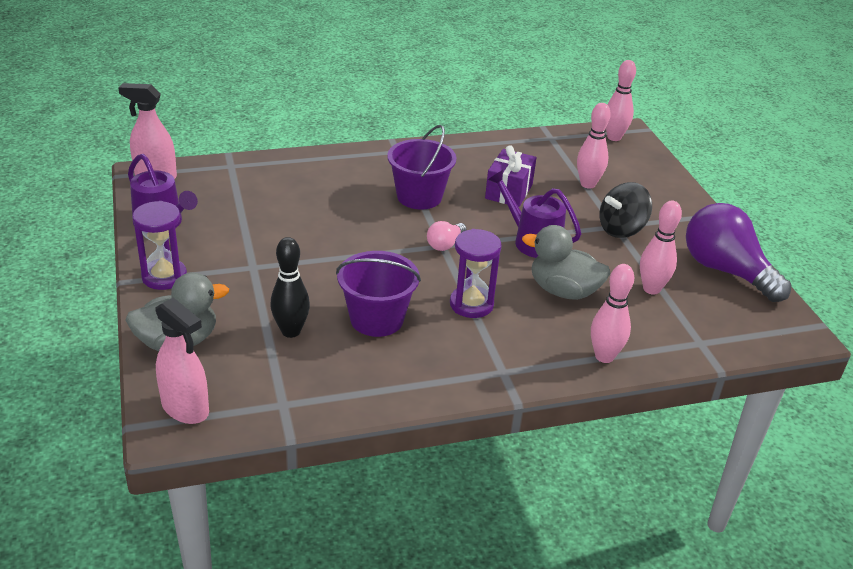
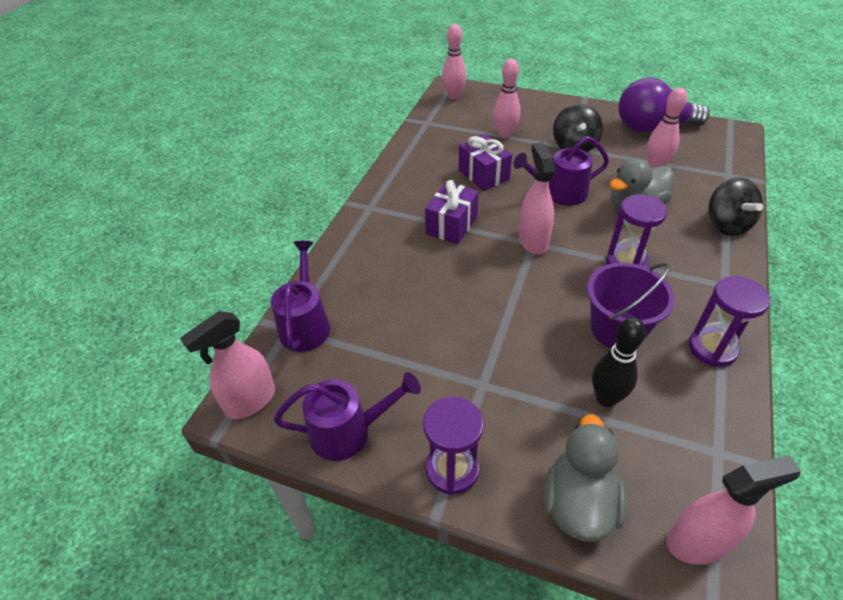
camera: 50 degrees left, 10 degrees up
purple bucket [387,125,457,210] -> purple gift [425,180,479,244]
pink light bulb [427,221,467,251] -> pink spray bottle [519,142,555,254]
pink bowling pin [591,264,634,363] -> black spinning top [708,177,763,236]
none -> purple watering can [271,241,330,352]
none -> purple hourglass [689,276,770,367]

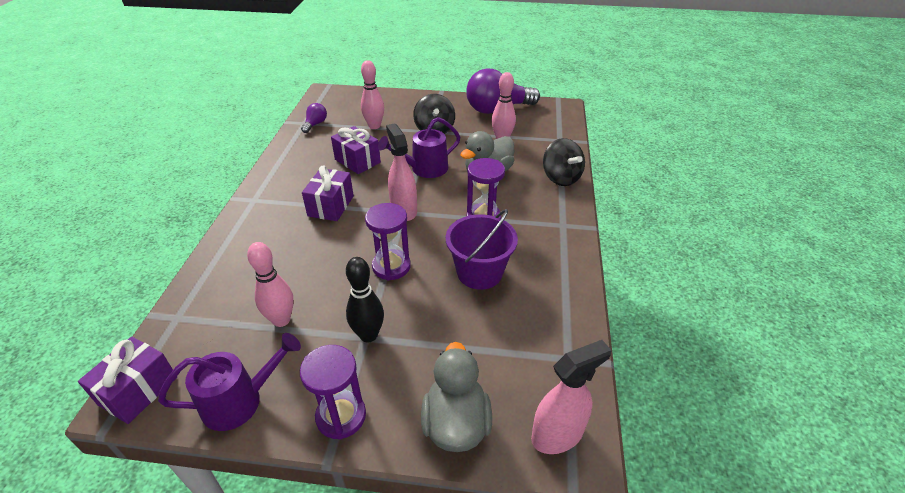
camera: 15 degrees left, 5 degrees down
pink spray bottle [180,311,275,419] -> purple gift [78,337,177,424]
purple watering can [271,241,330,352] -> none
pink bowling pin [442,24,466,99] -> pink bowling pin moved to [247,242,294,327]
black bowling pin [592,317,646,407] -> black bowling pin moved to [346,257,384,342]
purple hourglass [689,276,770,367] -> purple hourglass moved to [365,203,411,281]
none -> purple light bulb [301,103,327,133]

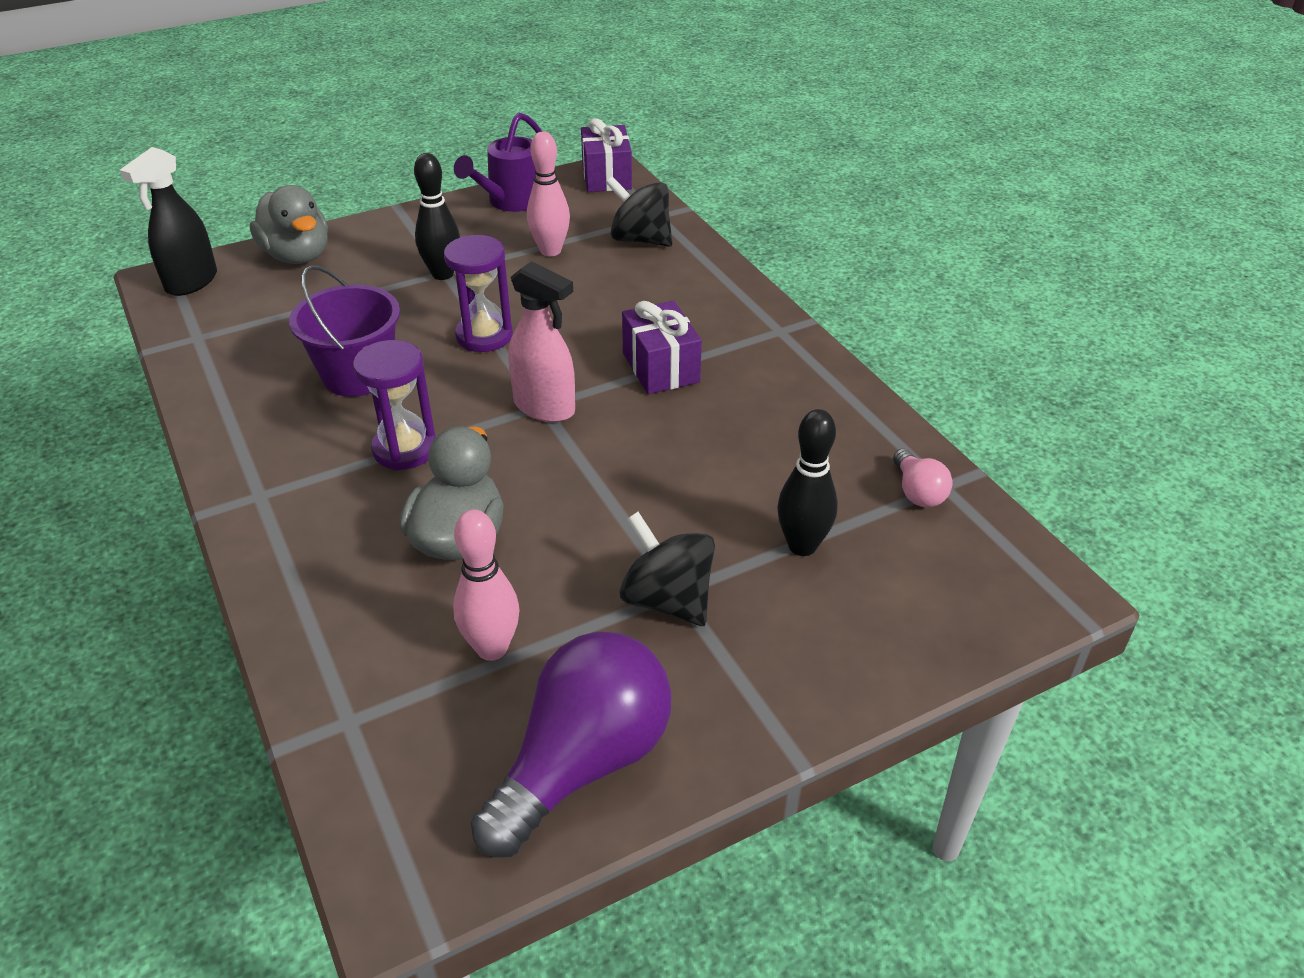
camera: 145 degrees right, 0 degrees up
purple hourglass [300,345,366,440] -> none
purple light bulb [301,103,327,133] -> pink light bulb [893,449,953,507]
purple gift [331,126,381,174] -> none
pink bowling pin [361,60,384,129] -> black bowling pin [777,409,838,556]
purple watering can [378,117,460,178] -> none
pink spray bottle [531,340,612,454] -> black spray bottle [120,147,217,296]
black spinning top [543,138,585,186] -> black spinning top moved to [606,176,672,247]

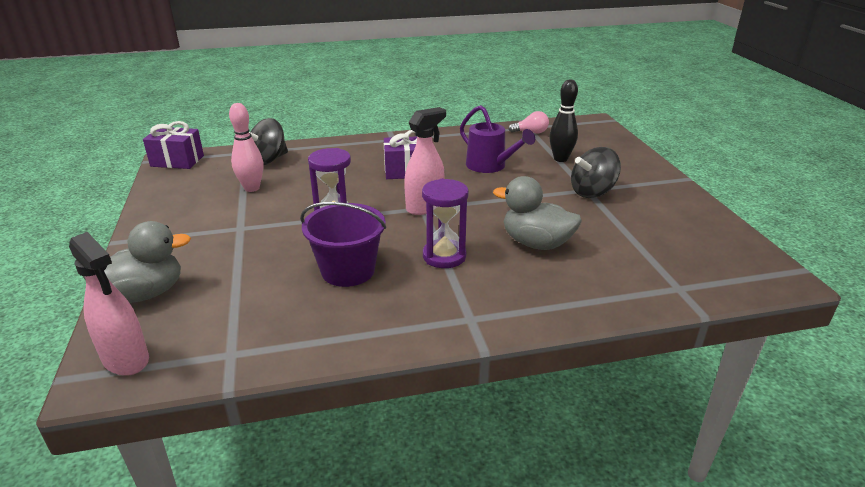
camera: 75 degrees left, 10 degrees down
black spray bottle [120,147,217,296] -> pink spray bottle [69,232,149,376]
black bowling pin [414,153,460,280] -> none
pink bowling pin [453,509,519,661] -> none
purple watering can [454,113,543,212] -> purple watering can moved to [460,105,535,173]
purple light bulb [471,632,672,858] -> none

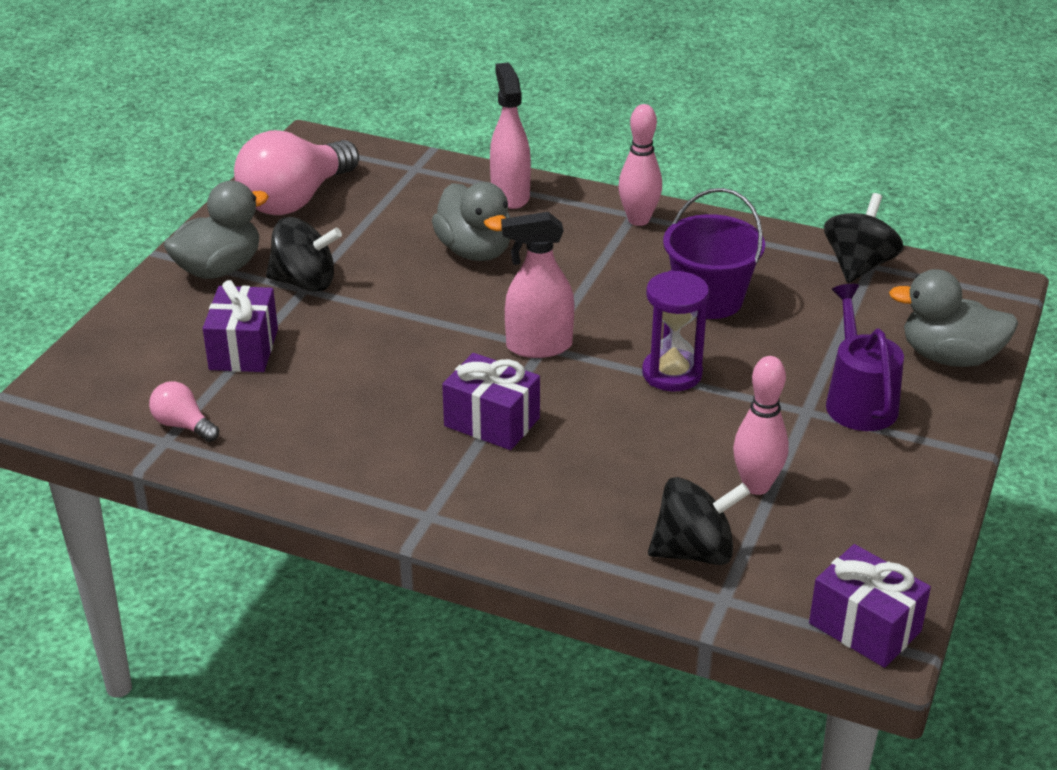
camera: 145 degrees left, 5 degrees up
pink spray bottle [69,232,149,376] -> pink spray bottle moved to [490,62,531,209]
purple hourglass [422,179,469,268] -> none
purple watering can [460,105,535,173] -> purple watering can moved to [826,284,904,431]
black bowling pin [549,79,578,162] -> purple gift [203,280,278,372]
none -> grey duck [164,181,269,279]
none -> pink light bulb [234,130,359,215]
none -> pink bowling pin [618,104,662,226]
none -> black spinning top [824,193,904,283]

